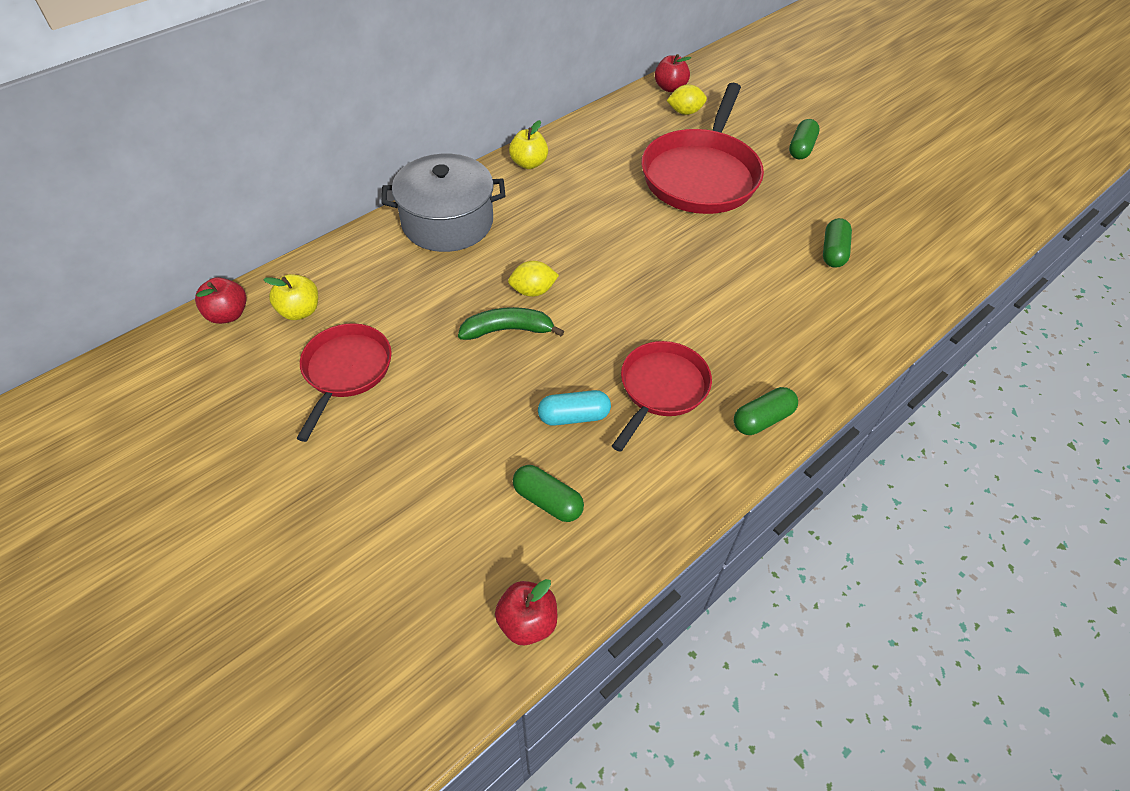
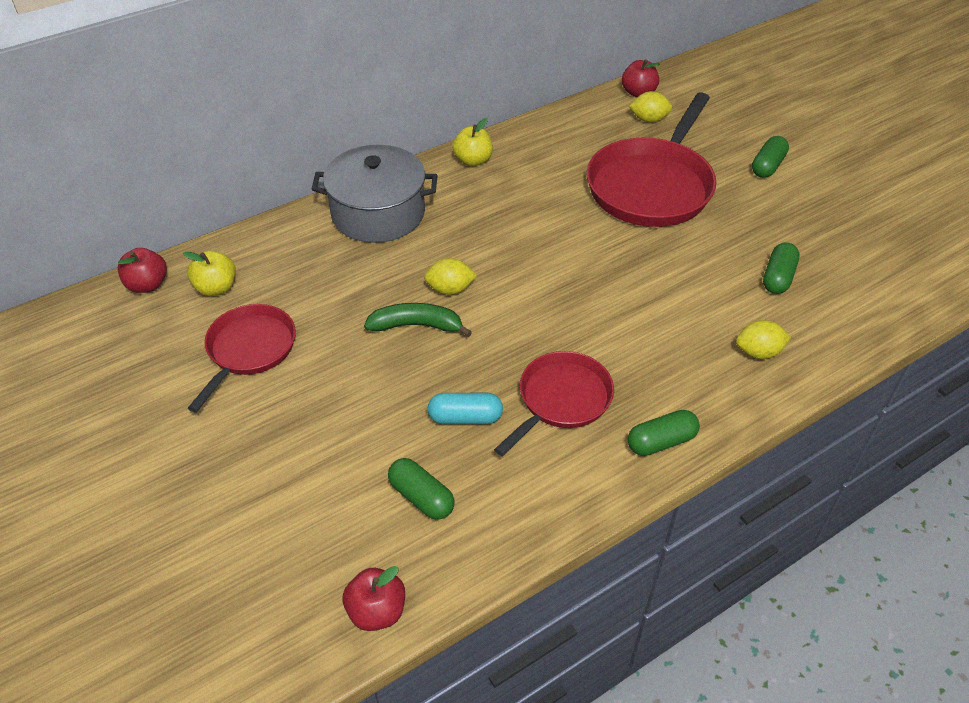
camera: 10 degrees right, 5 degrees down
none -> yellow lemon [736,320,791,359]

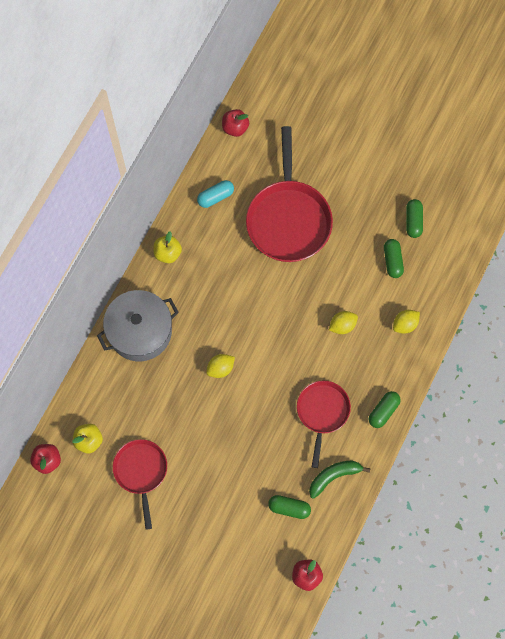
camera: 30 degrees left, 25 degrees up
green banana [364,303,472,337] -> green banana moved to [309,461,370,499]
turquoise capsule [428,393,503,424] -> turquoise capsule moved to [197,180,234,208]
yellow lemon [629,91,672,122] -> yellow lemon moved to [329,311,358,334]
green capsule [752,136,789,178] -> green capsule moved to [406,199,423,238]

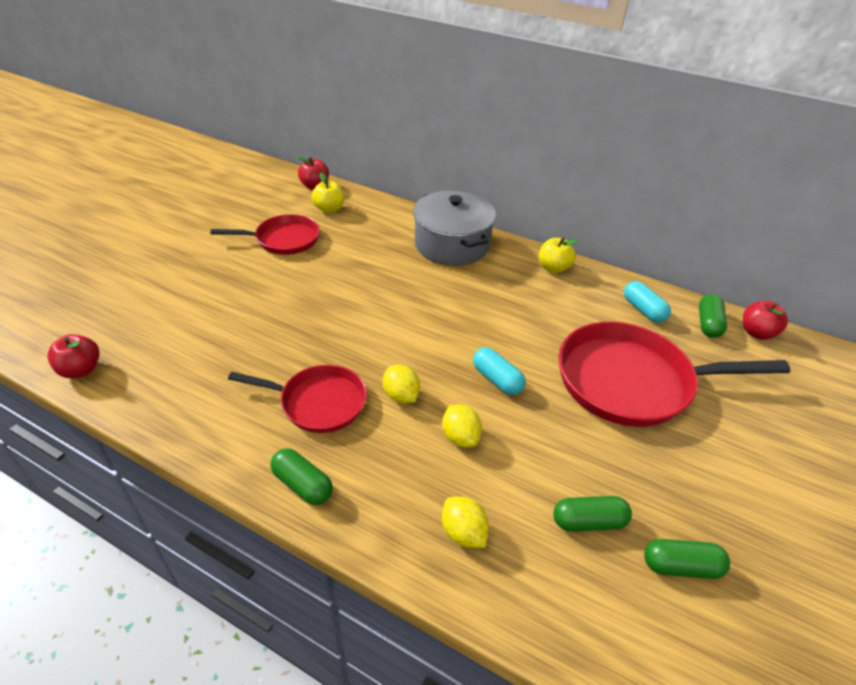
camera: 90 degrees right, 30 degrees down
yellow lemon [206,354,235,378] -> yellow lemon moved to [383,365,420,404]
green capsule [268,495,311,519] -> green capsule moved to [699,294,727,338]
green banana [309,461,370,499] -> none
none -> turquoise capsule [473,348,526,395]

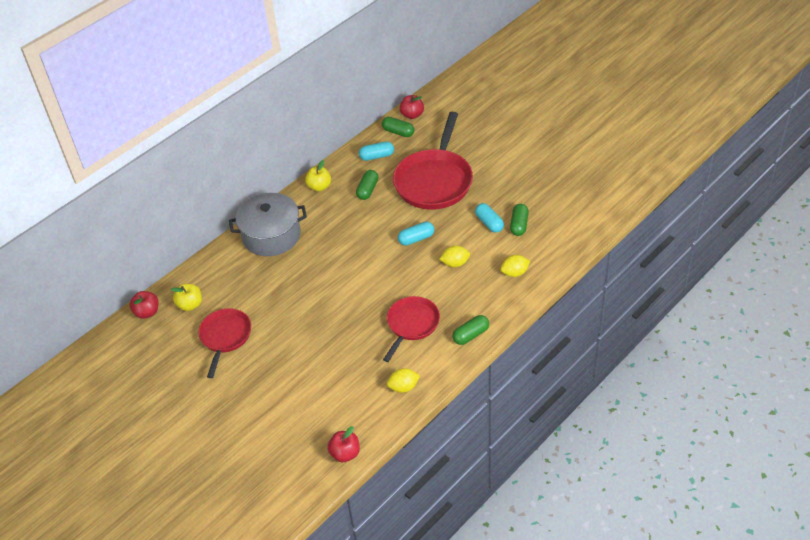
camera: 70 degrees left, 5 degrees up
yellow lemon [383,365,420,404] -> yellow lemon moved to [387,368,420,393]
green capsule [644,539,730,579] -> green capsule moved to [356,170,379,200]
none -> turquoise capsule [475,203,504,233]

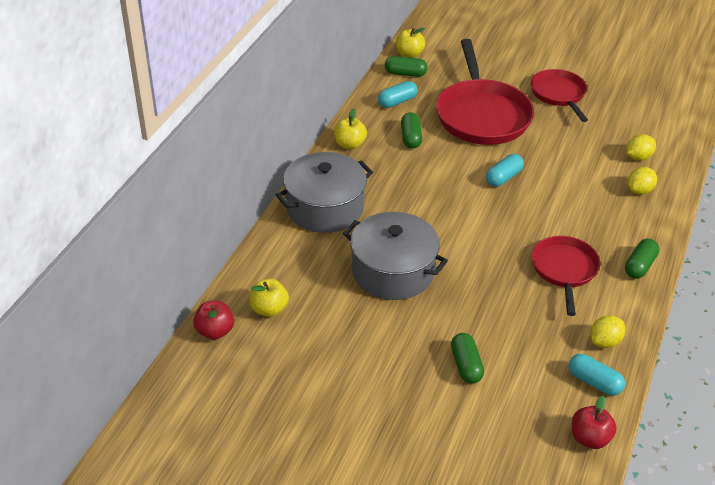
camera: 25 degrees left, 5 degrees down
red pan [198,308,251,378] -> red pan moved to [530,69,588,122]
red apple [400,95,424,119] -> yellow apple [396,28,425,58]
yellow lemon [439,245,470,267] -> yellow lemon moved to [626,134,656,161]
turquoise capsule [475,203,504,233] -> turquoise capsule moved to [569,354,625,396]
green capsule [510,204,529,236] -> green capsule moved to [451,333,484,384]
none -> grey pot [343,212,448,300]

